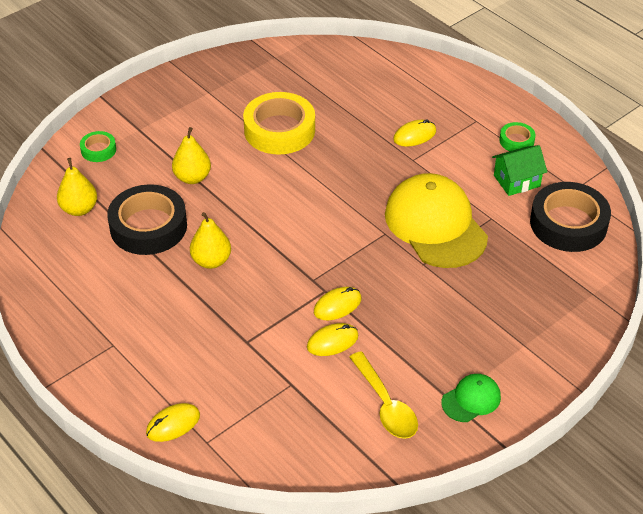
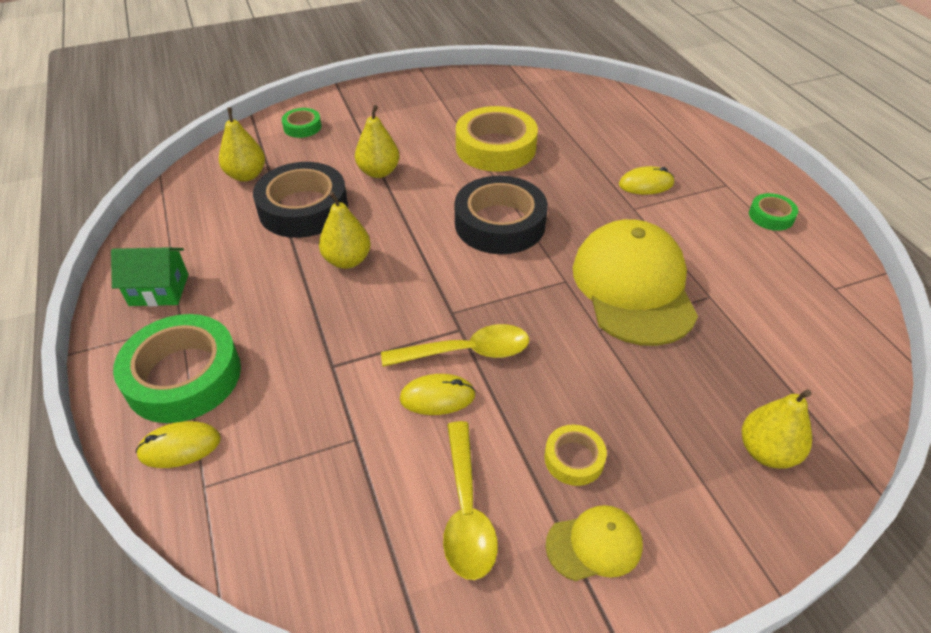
camera: 20 degrees right, 0 degrees up
yellow mouse [314,287,361,320] -> yellow spoon [381,324,529,367]
green cap [441,374,501,422] -> yellow cap [546,505,643,581]
green house [492,145,547,196] -> green house moved to [111,247,188,306]
black tape [530,182,611,252] -> black tape moved to [455,176,548,254]
none -> green tape [113,314,241,423]
none -> yellow tape [544,425,607,486]
none -> yellow pear [742,390,812,468]

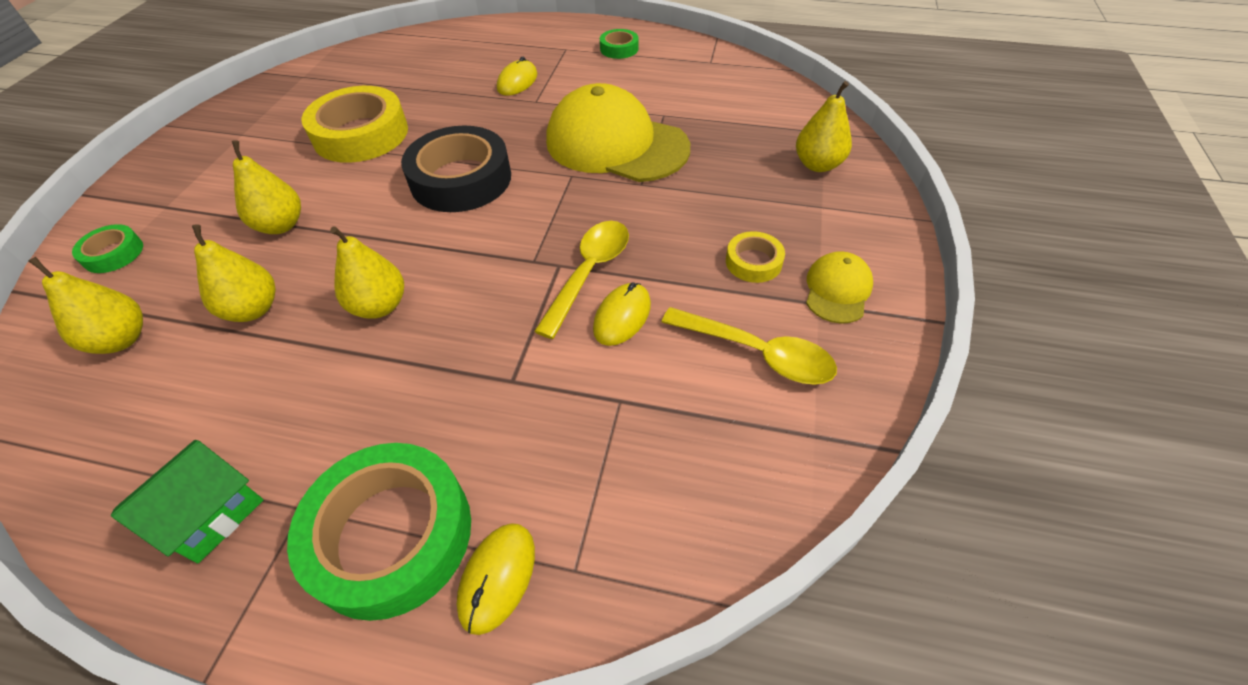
camera: 55 degrees left, 5 degrees up
black tape [253,162,348,238] -> yellow pear [192,224,276,322]

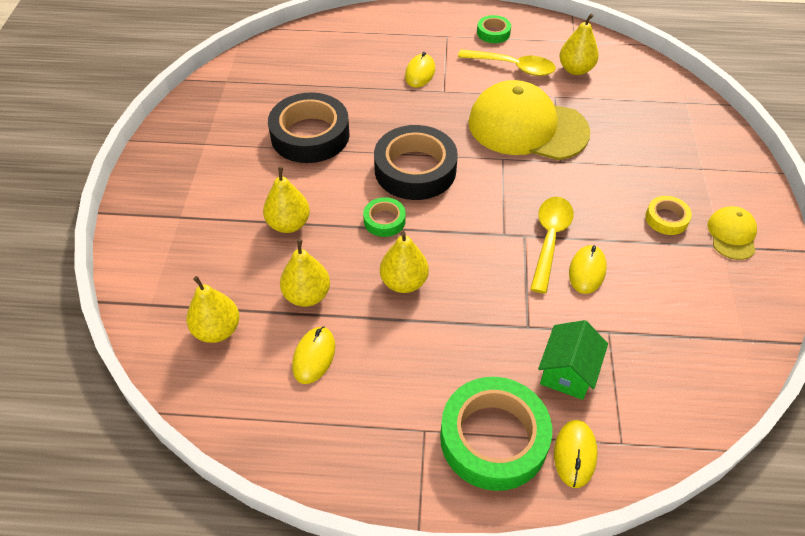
camera: 10 degrees left, 0 degrees up
green tape [72,224,143,273] -> green tape moved to [363,197,406,237]
green house [111,440,263,564] -> green house moved to [538,320,608,400]
yellow tape [302,86,408,163] -> black tape [268,92,350,163]
yellow spoon [662,307,837,385] -> yellow spoon moved to [458,49,556,76]
yellow pear [796,81,852,172] -> yellow pear moved to [559,14,599,75]
none -> yellow mouse [292,326,335,384]

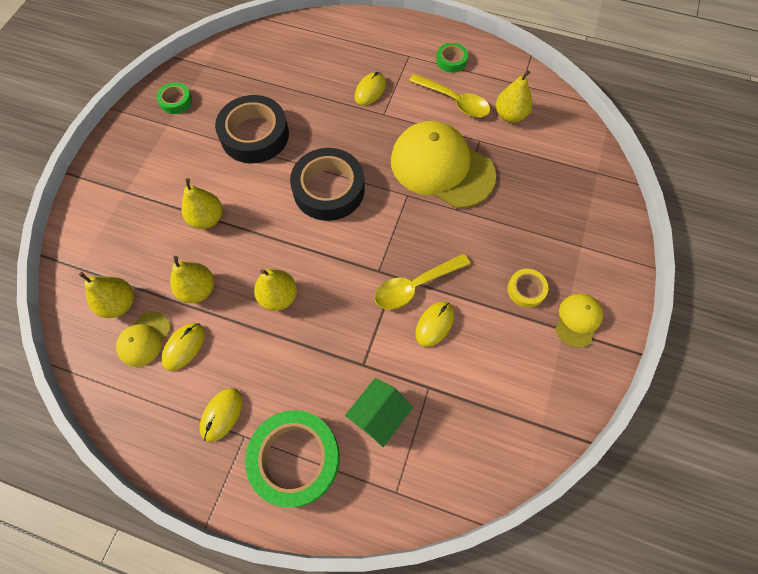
camera: 15 degrees right, 15 degrees up
green tape [363,197,406,237] -> green tape moved to [156,83,192,114]
yellow spoon [530,197,574,294] -> yellow spoon turned 150 degrees counterclockwise [374,254,470,310]
yellow mouse [554,420,598,488] -> yellow mouse moved to [200,388,242,442]
none -> yellow cap [116,311,170,367]

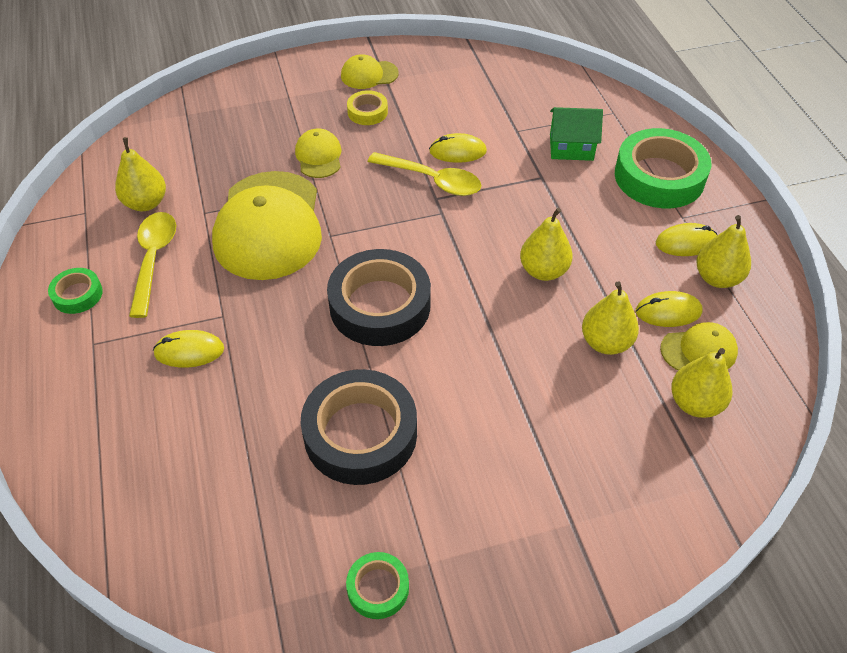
camera: 125 degrees left, 15 degrees down
yellow pear [181,178,222,229] -> yellow pear moved to [696,215,751,288]
none -> yellow cap [295,129,341,178]

